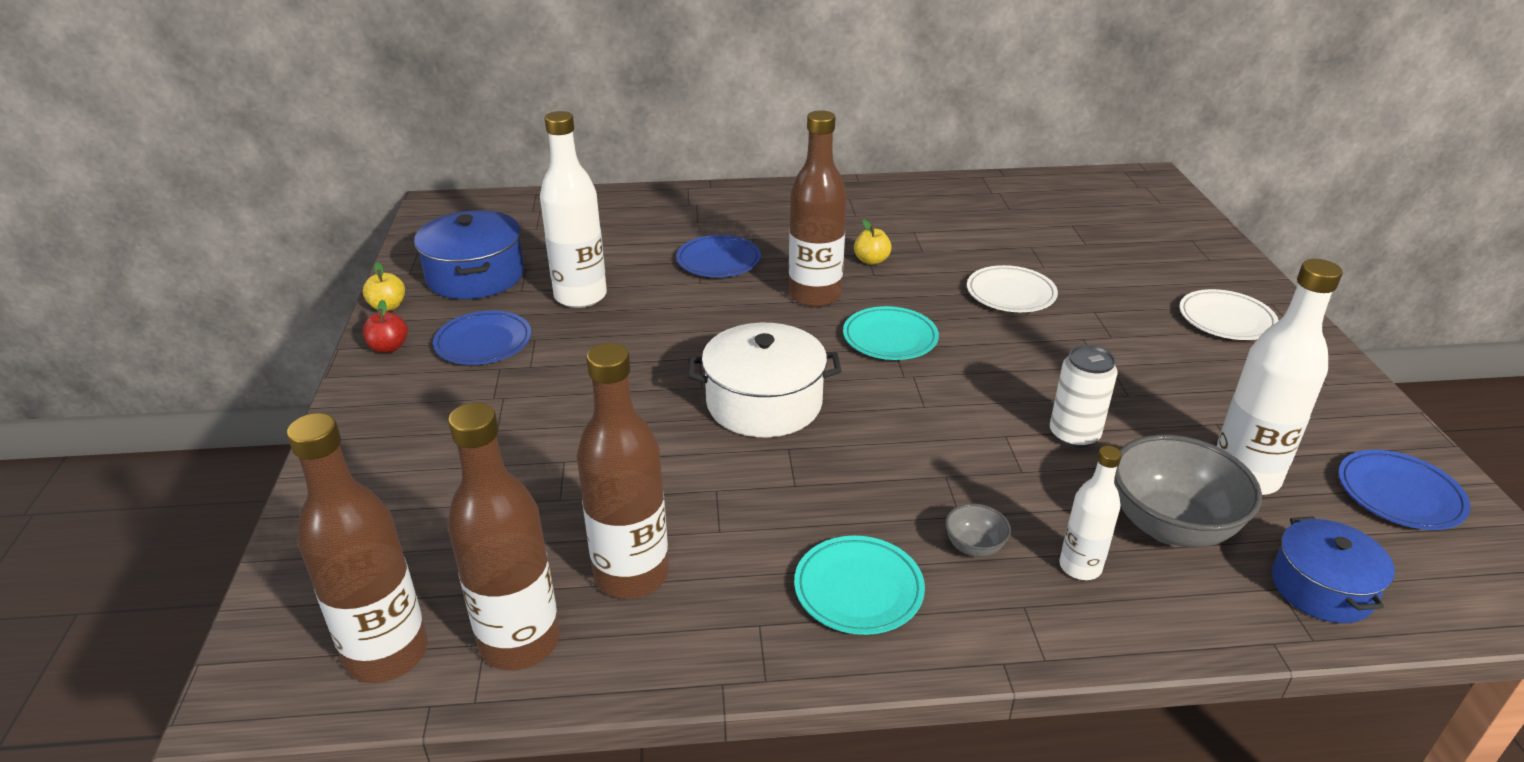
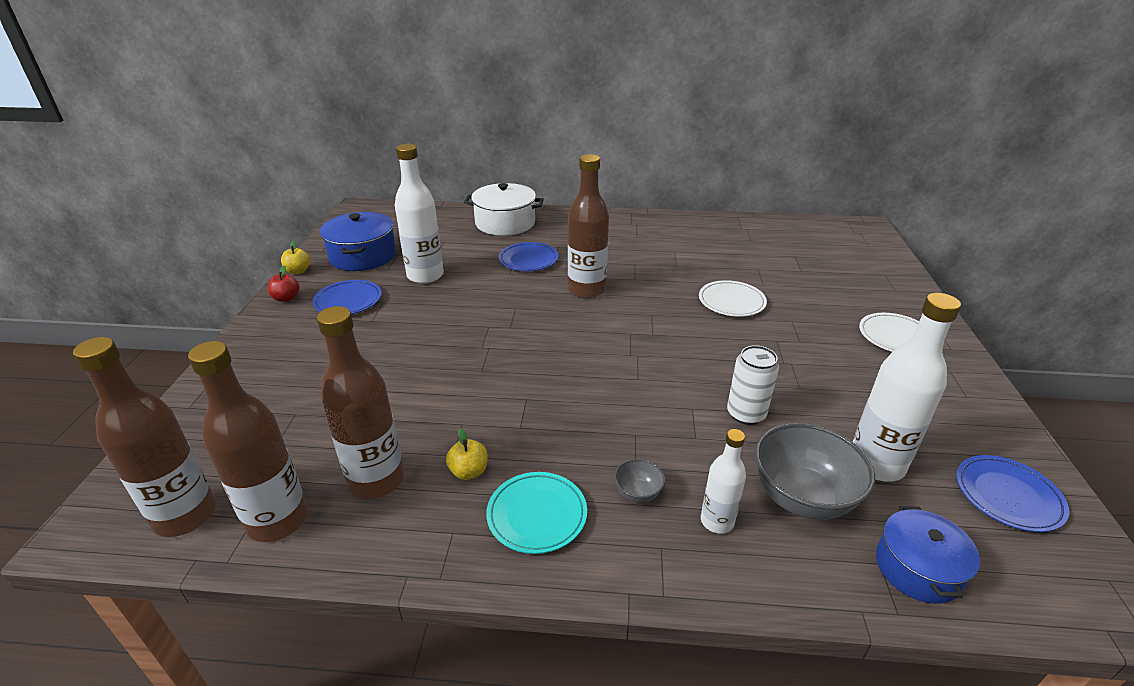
camera: 10 degrees right, 0 degrees up
white pot [689,323,841,437] -> white pot moved to [464,183,544,236]
turquoise plate [843,306,939,360] -> none
yellow apple [854,219,892,265] -> yellow apple moved to [446,428,488,480]

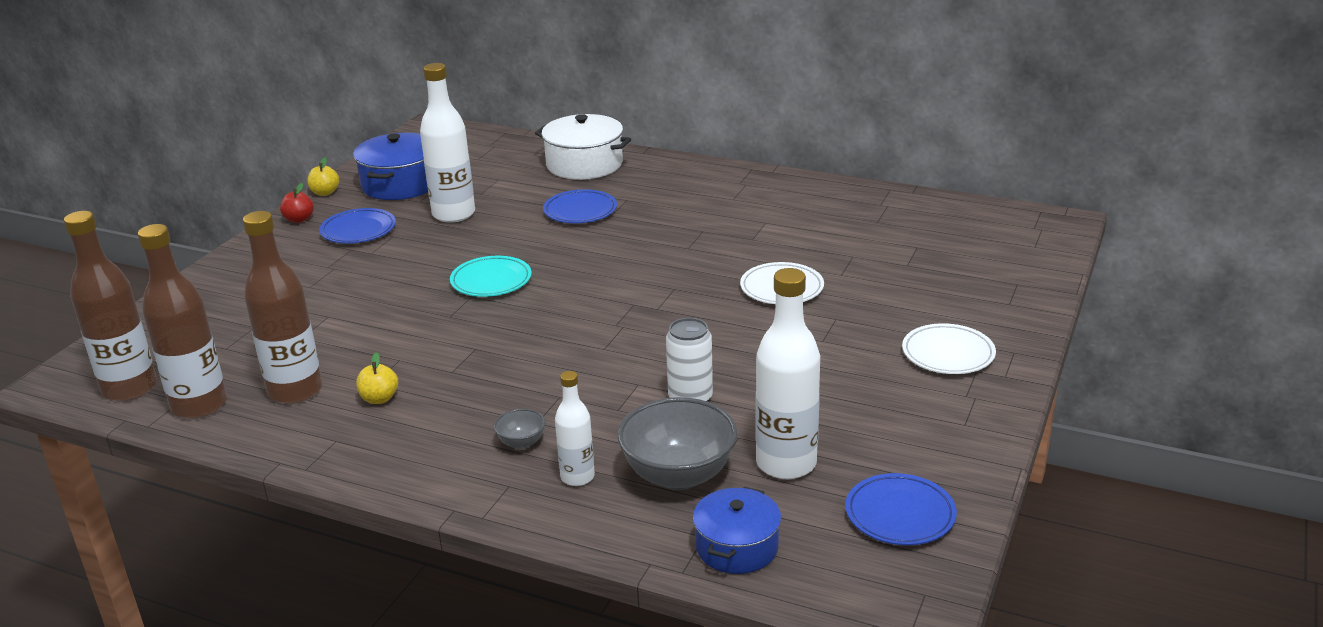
camera: 20 degrees right, 5 degrees down
turquoise plate [486,472,587,554] -> turquoise plate moved to [450,256,532,297]
brown bottle [568,154,609,298] -> none

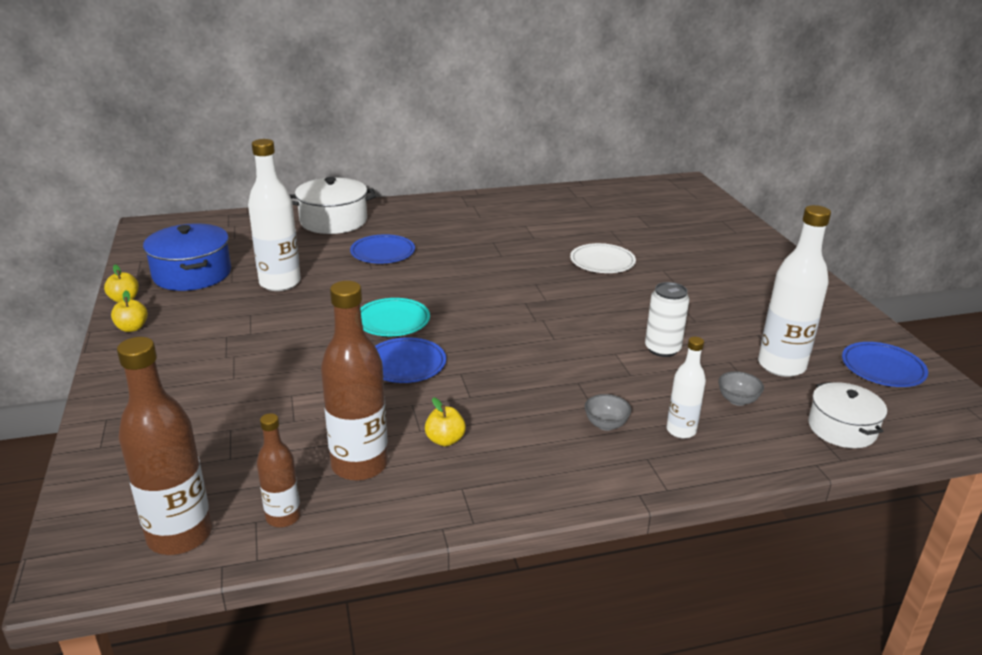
camera: 40 degrees left, 0 degrees up
brown bottle [138,224,227,419] -> brown bottle [257,413,301,527], size x0.56
red apple [280,183,314,223] -> yellow apple [111,290,148,332]
blue plate [319,208,396,244] -> blue plate moved to [375,337,446,383]
grey bowl [617,397,737,490] -> grey bowl [718,371,764,406], size x0.46
blue pot [693,487,781,574] -> white pot [808,382,887,448]
white plate [902,323,996,374] -> none

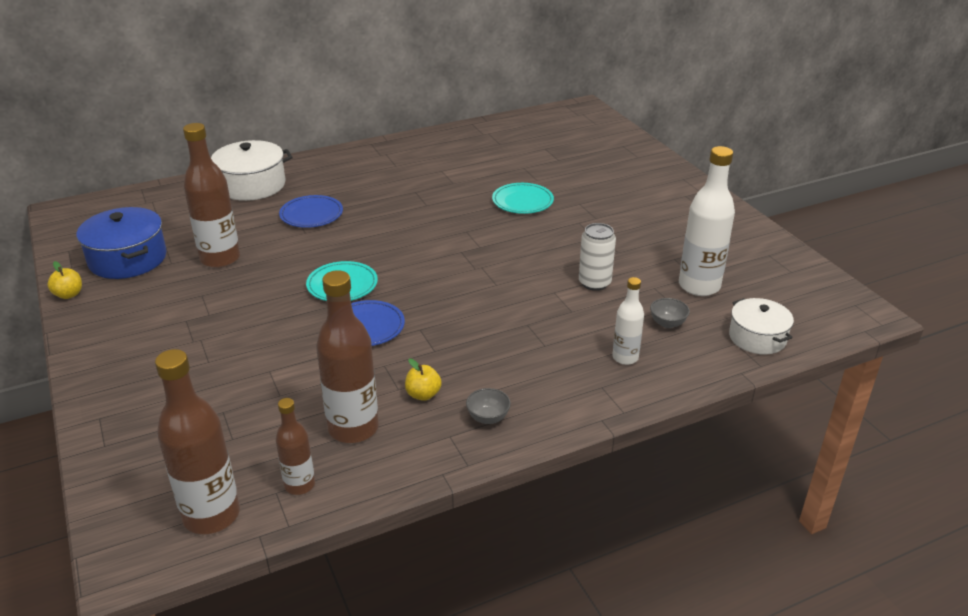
camera: 10 degrees left, 5 degrees up
yellow apple [111,290,148,332] -> none
white bottle [248,139,301,291] -> brown bottle [183,123,240,268]
white plate [570,243,636,273] -> turquoise plate [492,183,554,214]
grey bowl [585,394,631,431] -> grey bowl moved to [466,388,511,424]
blue plate [842,342,928,387] -> none

